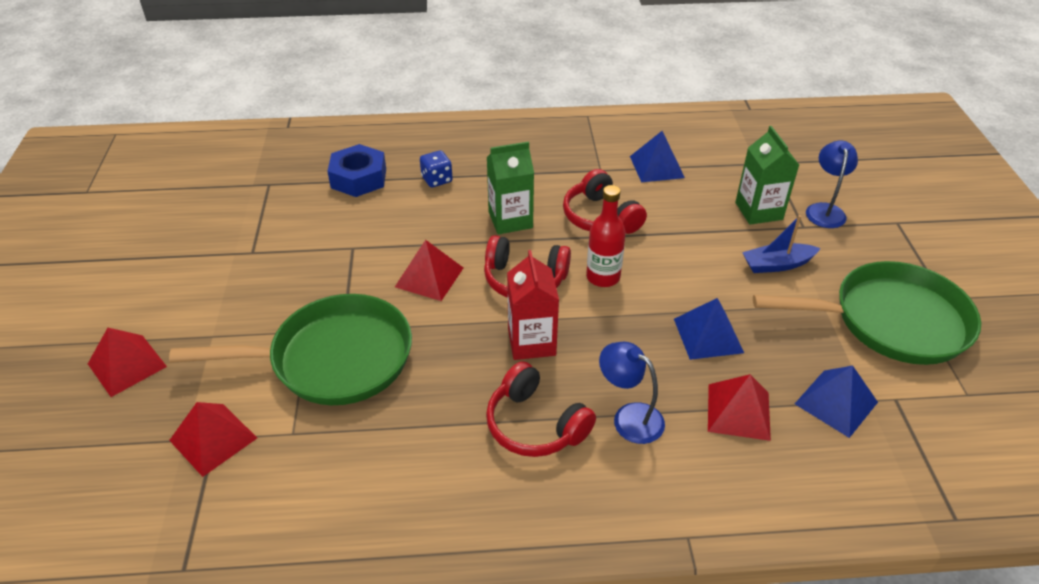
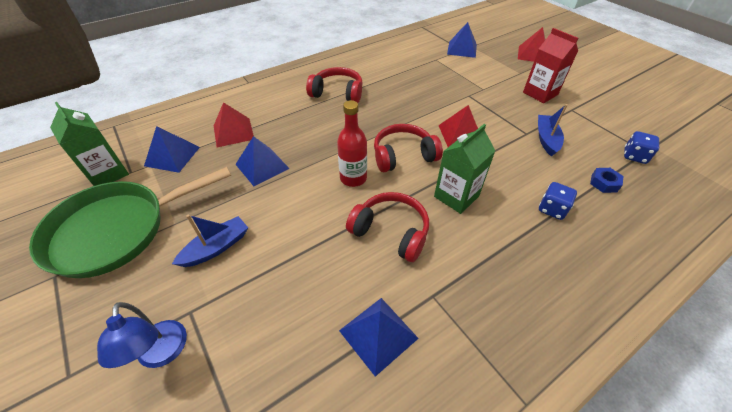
camera: 150 degrees right, 5 degrees up
green pan [169,294,412,405] -> none
red pyramid [169,402,257,477] -> blue pyramid [447,22,477,58]
blue nut [327,144,386,197] -> blue nut [590,168,624,193], size x0.52
red carton [507,250,559,360] -> red carton moved to [523,28,578,103]
blue lamp [599,342,665,444] -> none
green carton [735,126,799,225] -> green carton moved to [50,102,129,186]
none -> blue boat [538,104,568,157]
none -> blue dice [624,131,659,164]

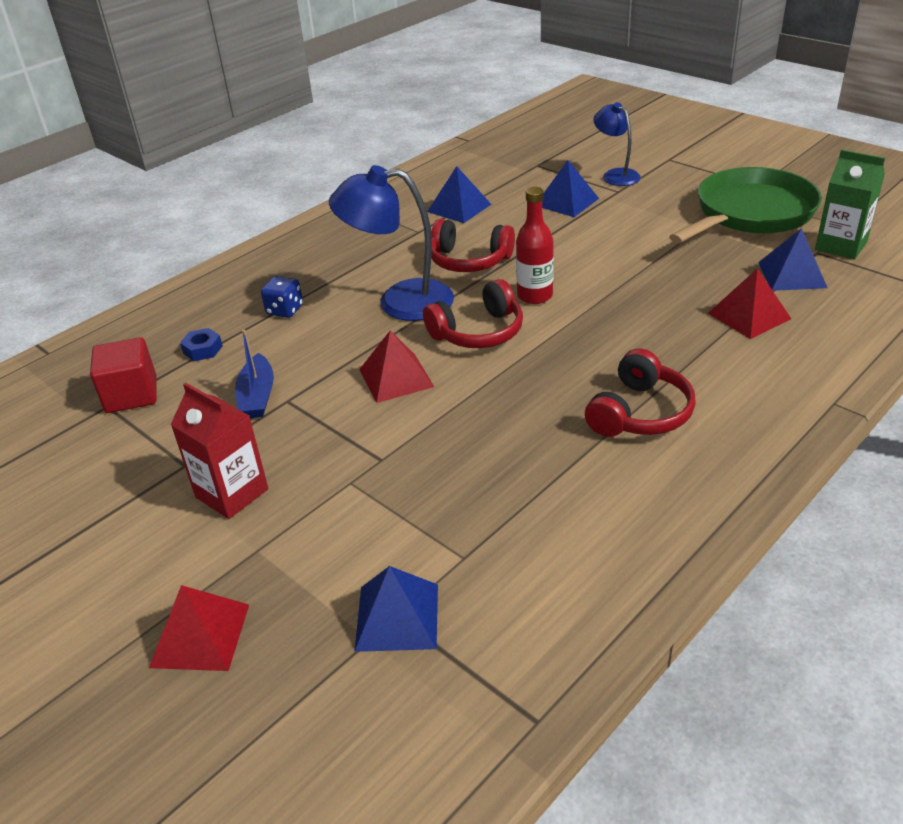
camera: 170 degrees right, 10 degrees down
blue boat [172,214,248,267] -> none
blue pyramid [235,136,290,186] -> blue pyramid moved to [542,160,599,217]
red headphones [306,67,363,103] -> red headphones turned 60 degrees counterclockwise [585,348,696,437]
green carton [434,124,495,214] -> blue lamp [329,165,454,321]
blue dice [624,131,659,164] -> red cube [90,337,156,413]

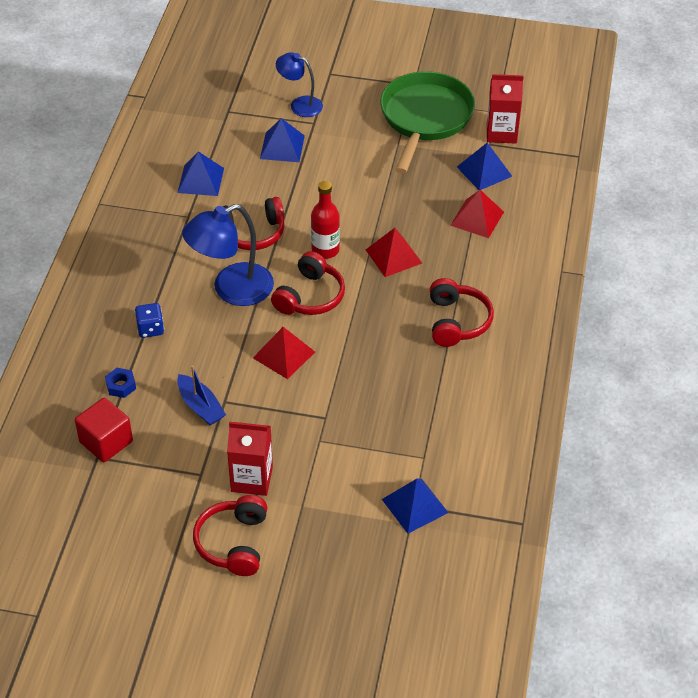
camera: 35 degrees left, 10 degrees up
red pyramid [149,585,249,671] -> red pyramid moved to [366,228,422,277]
green carton [815,149,885,259] -> red carton [487,74,524,144]
none -> red headphones [193,495,267,576]

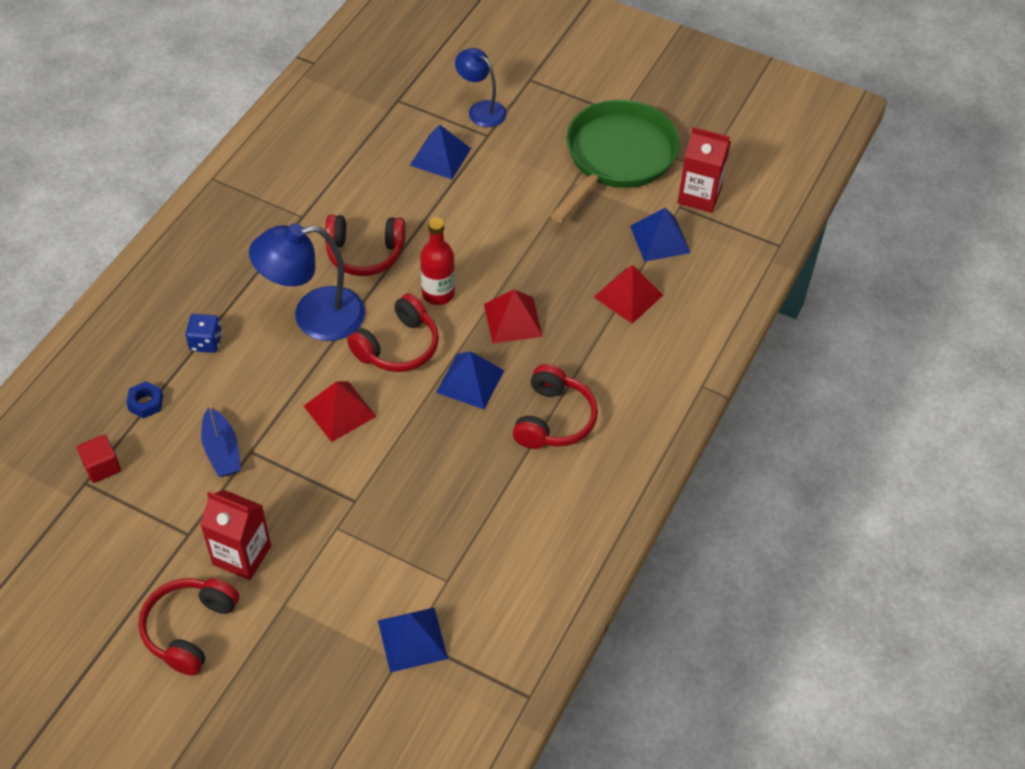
camera: 15 degrees right, 5 degrees up
red cube [75,398,133,462] -> red cube [77,434,121,483], size x0.66
blue pyramid [178,151,224,196] -> blue pyramid moved to [436,351,504,409]

